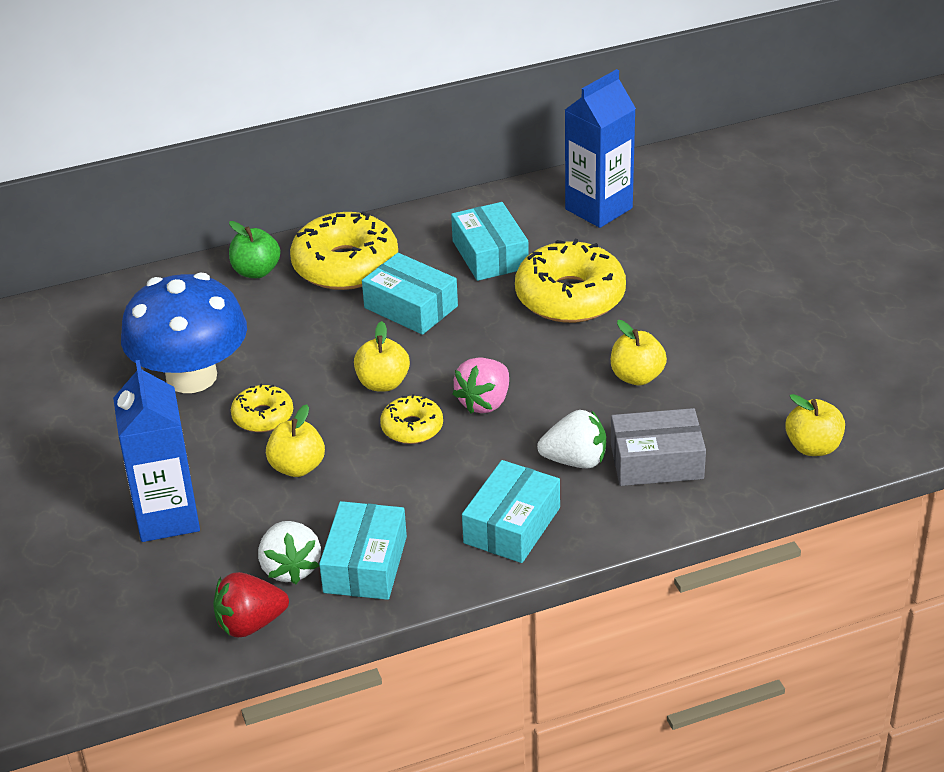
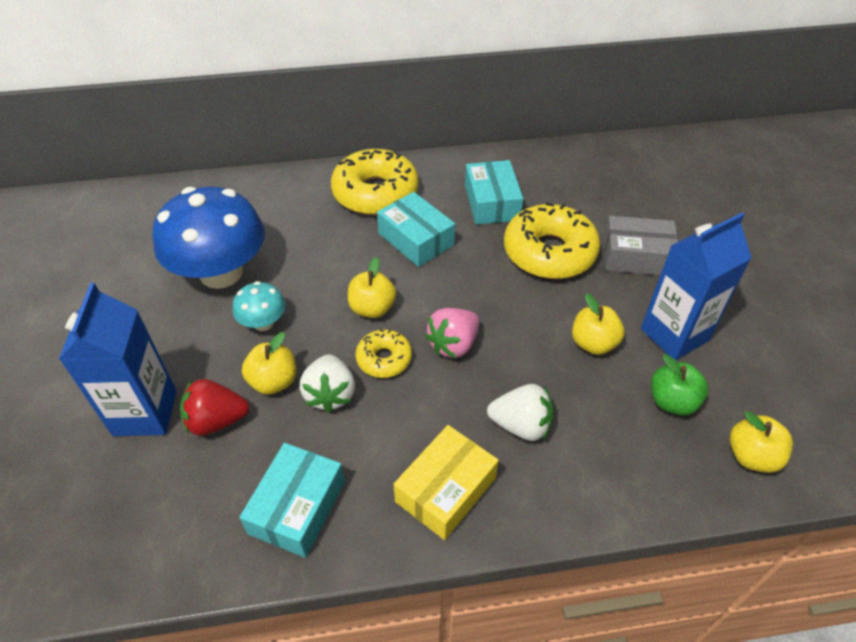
camera: 10 degrees right, 10 degrees up
red strawberry [213,572,289,638] -> red strawberry moved to [180,379,249,436]
green apple [229,221,281,278] -> green apple moved to [651,354,709,415]
yellow donut [231,384,293,432] -> turquoise mushroom [233,281,286,331]
white strawberry [258,521,321,584] -> white strawberry moved to [300,354,355,413]
turquoise box [462,460,560,563] -> yellow box [394,425,499,540]
blue carton [565,69,636,228] -> blue carton moved to [641,212,752,361]
grey box [611,408,706,486] -> grey box moved to [603,216,678,275]

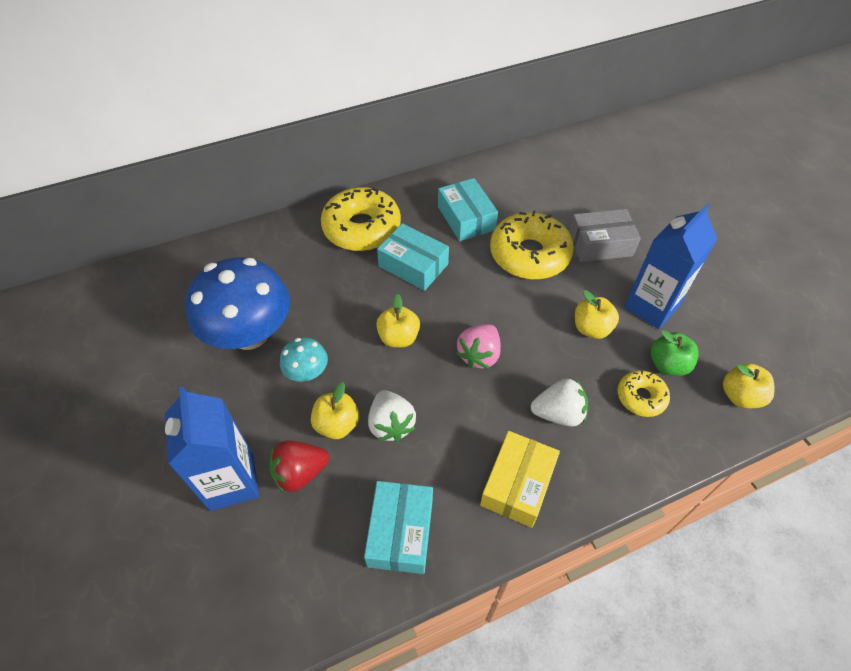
camera: 15 degrees left, 5 degrees up
yellow donut [356,329,412,378] -> yellow donut moved to [618,370,670,417]

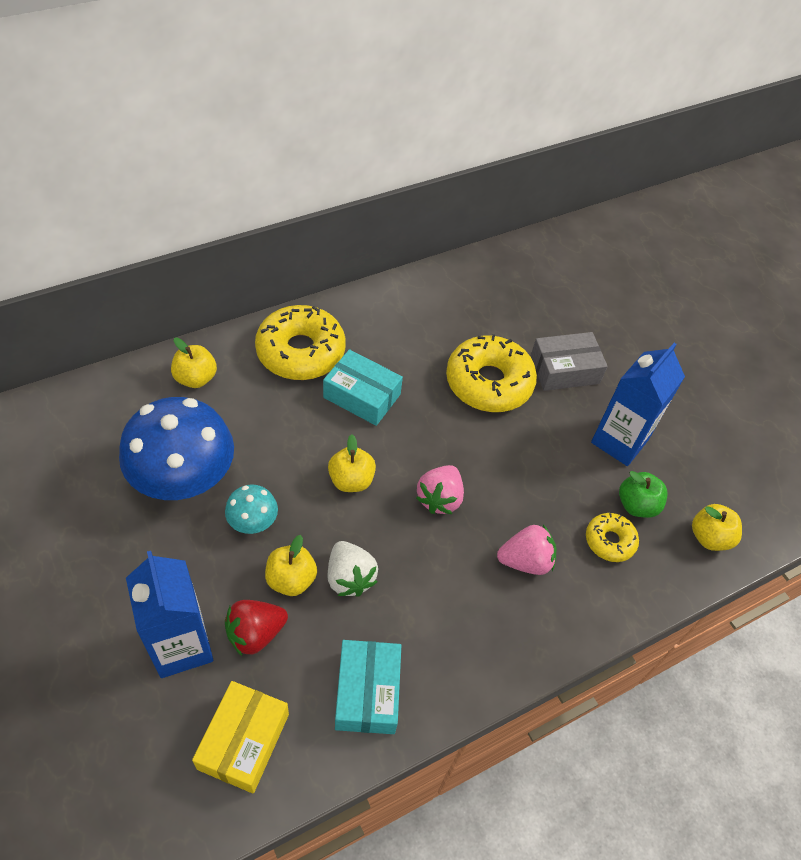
camera: 10 degrees left, 0 degrees up
turquoise box [438,178,498,241] -> none
yellow box [480,431,560,528] -> yellow box moved to [192,681,289,793]
white strawberry [531,378,588,426] -> pink strawberry [497,525,556,575]
yellow apple [575,290,619,339] -> yellow apple moved to [171,338,217,388]

